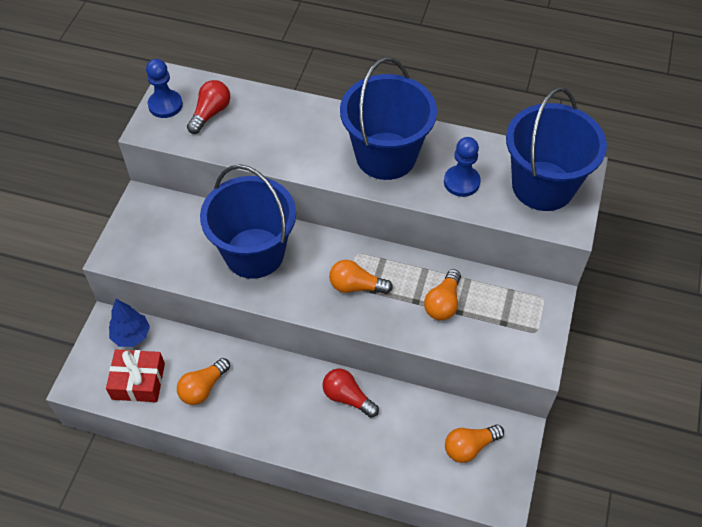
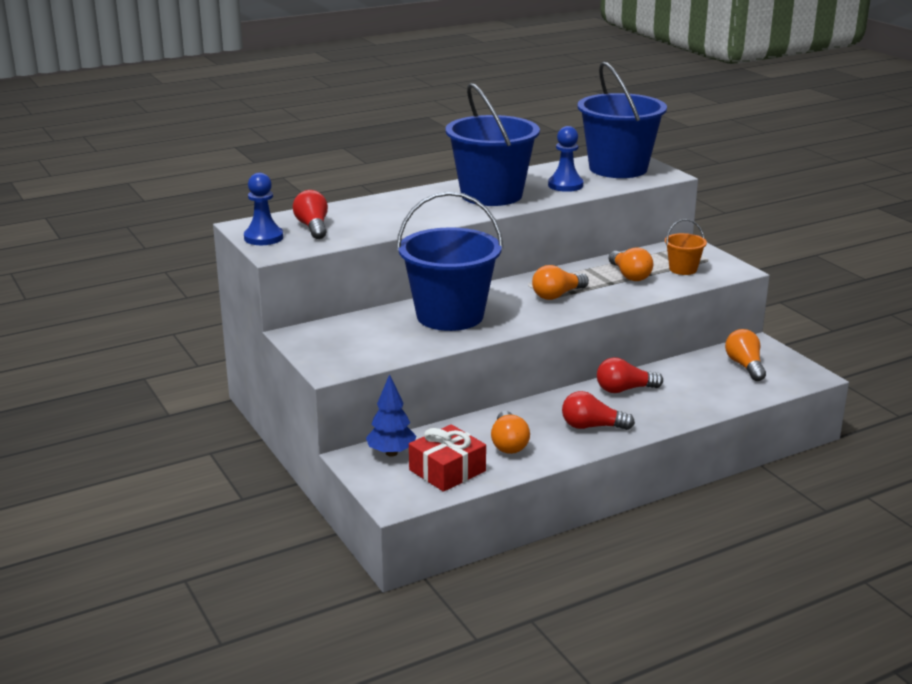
camera: 45 degrees left, 30 degrees down
orange light bulb [445,424,504,463] -> orange light bulb turned 150 degrees clockwise [725,329,766,381]
none -> red light bulb [562,391,635,430]
none -> orange bucket [665,219,707,275]

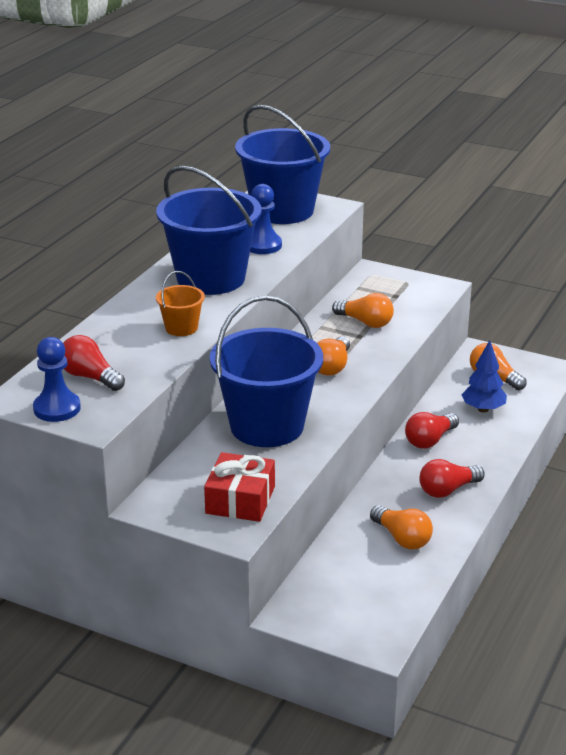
camera: 35 degrees left, 5 degrees up
blue tree [366,374,416,456] -> blue tree moved to [462,340,507,412]
red gift [409,424,486,492] -> red gift moved to [204,452,275,522]
orange bucket [665,219,707,275] -> orange bucket moved to [156,271,205,336]

